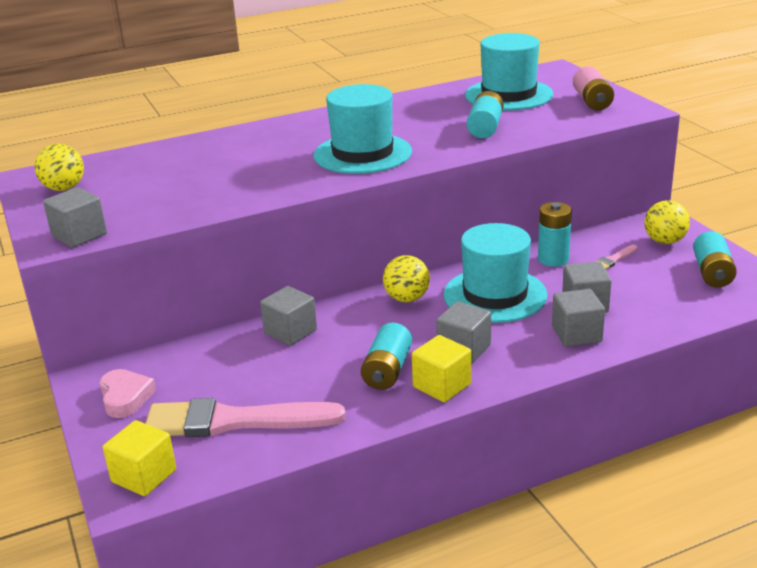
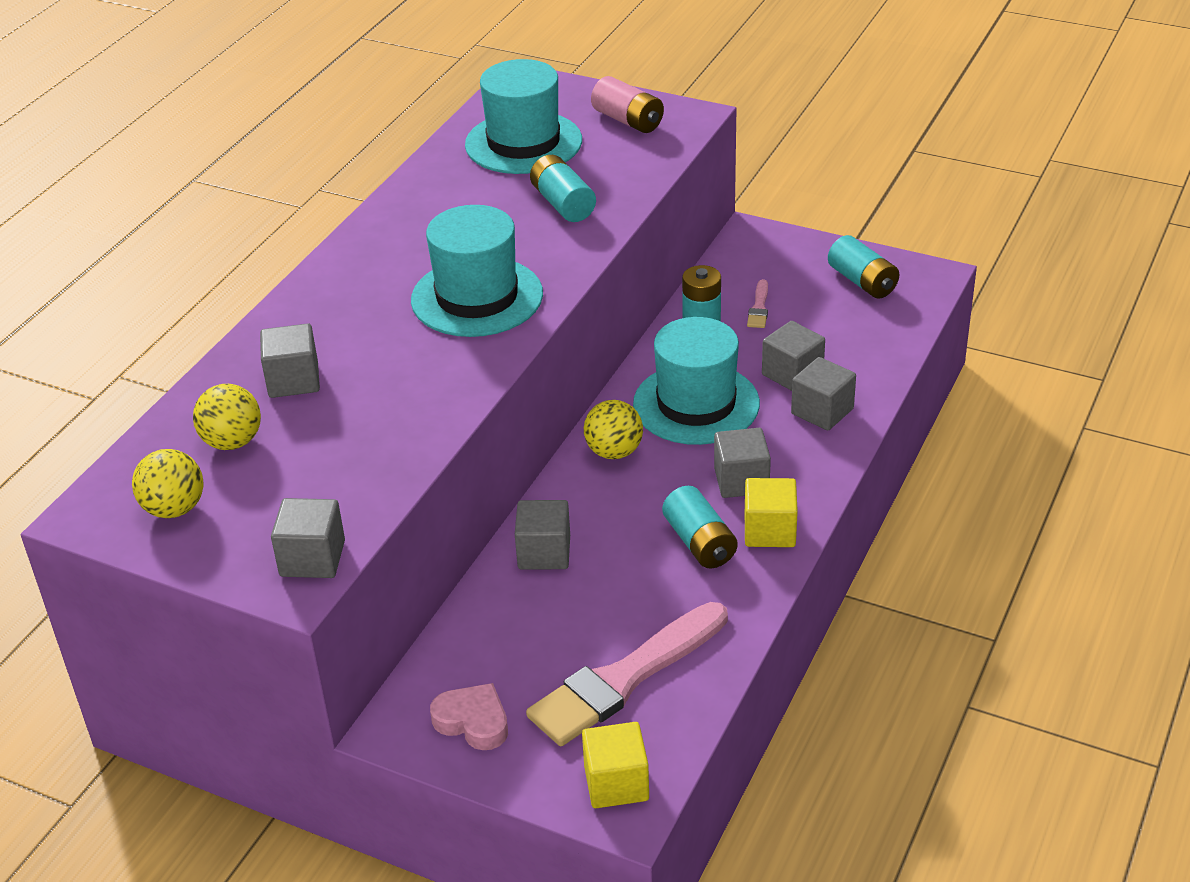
camera: 40 degrees left, 10 degrees up
yellow ball [644,200,690,244] -> yellow ball moved to [193,384,261,450]
none -> grey cube [260,323,320,398]

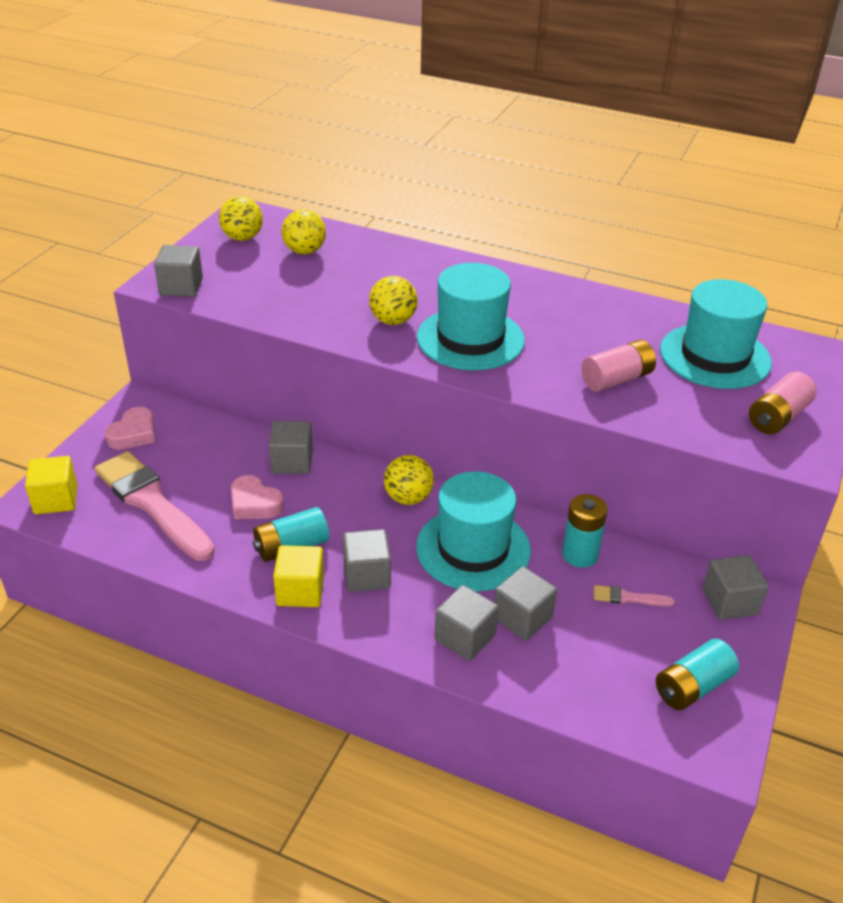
camera: 85 degrees right, 0 degrees up
grey cube [260,323,320,398] -> grey cube moved to [702,555,769,620]
turquoise battery [530,155,596,222] -> pink battery [581,340,656,392]
none -> pink heart [231,475,284,519]
none -> yellow ball [369,276,418,325]

